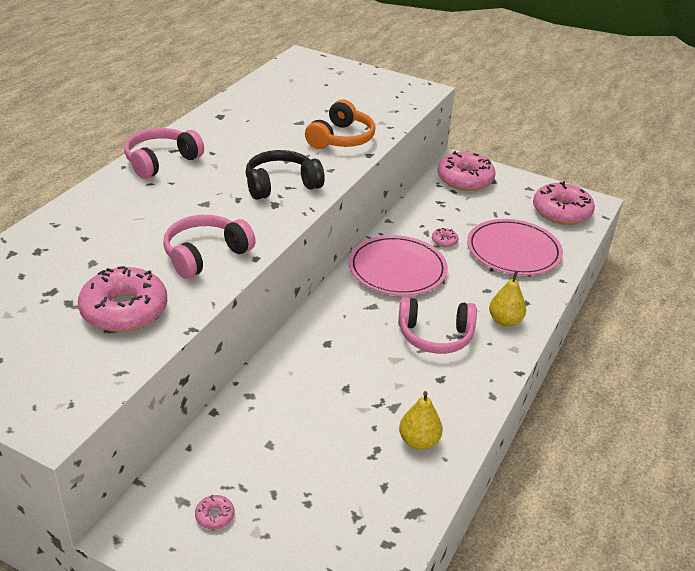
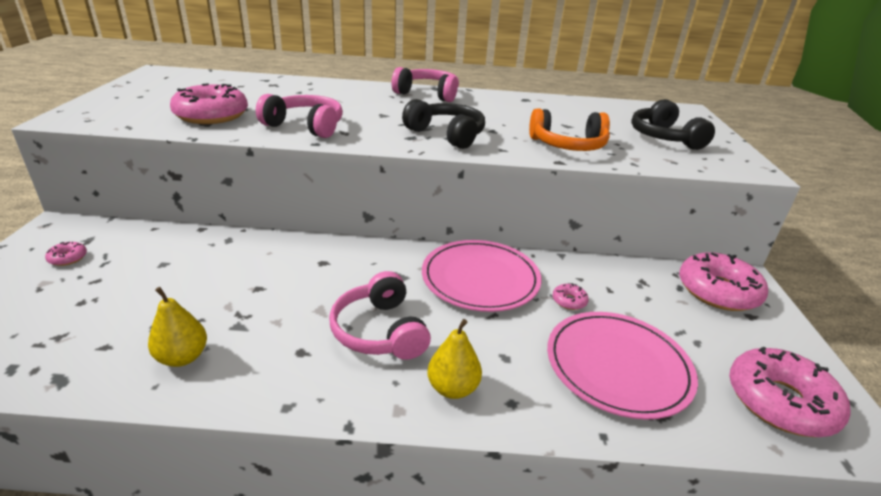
camera: 65 degrees right, 5 degrees down
none -> black headphones [631,99,715,150]

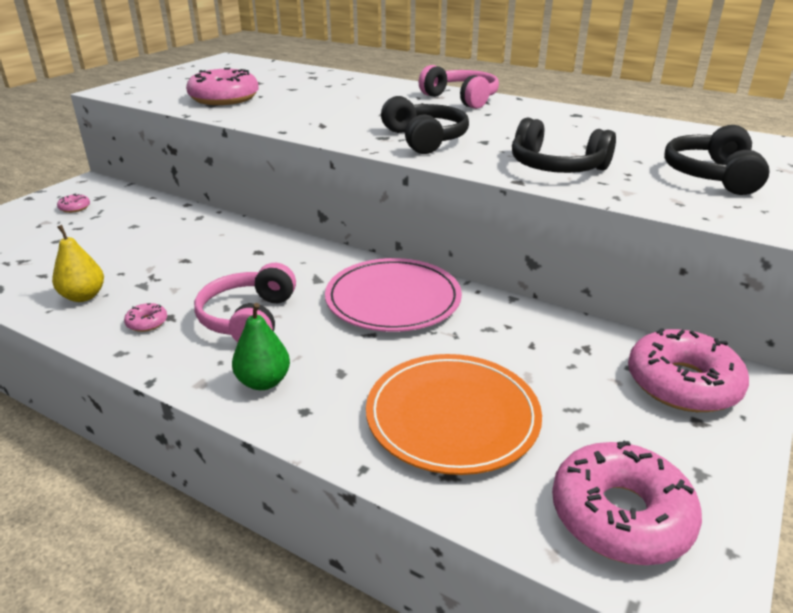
camera: 30 degrees right, 0 degrees up
pink headphones [256,94,343,138] -> none
yellow pear [427,319,482,399] -> green pear [232,303,290,390]
orange headphones [529,108,610,151] -> black headphones [512,118,616,173]
pink plate [547,312,698,420] -> orange plate [366,354,542,475]
pink donut [552,283,589,310] -> pink donut moved to [124,303,167,332]

